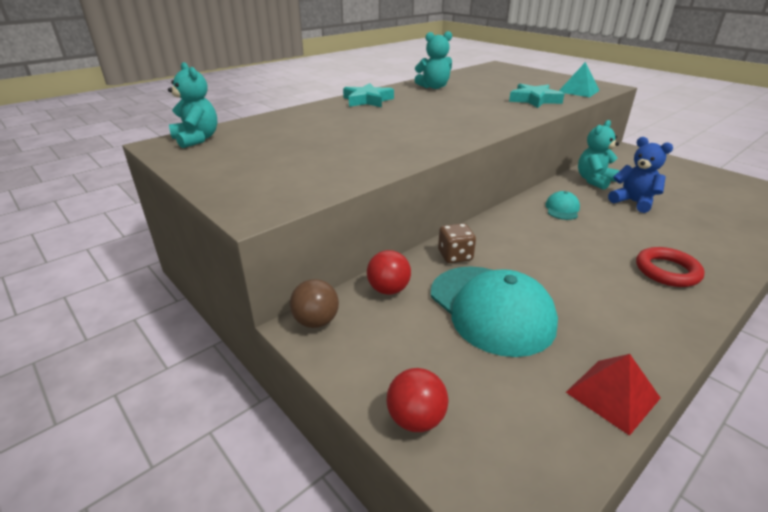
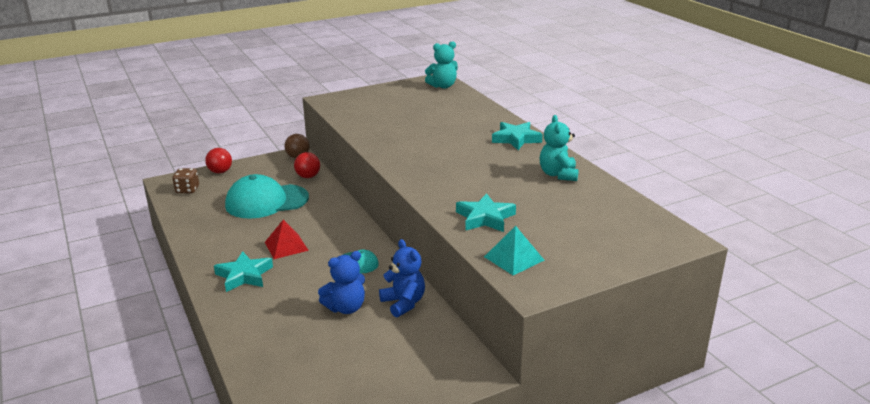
camera: 105 degrees right, 5 degrees down
brown dice [438,223,476,263] -> brown dice moved to [172,168,199,193]
red pyramid [566,354,660,436] -> red pyramid moved to [265,220,309,259]
turquoise teddy bear [578,120,619,190] -> blue teddy bear [379,239,425,318]
red ring [636,247,705,287] -> turquoise star [214,251,273,292]

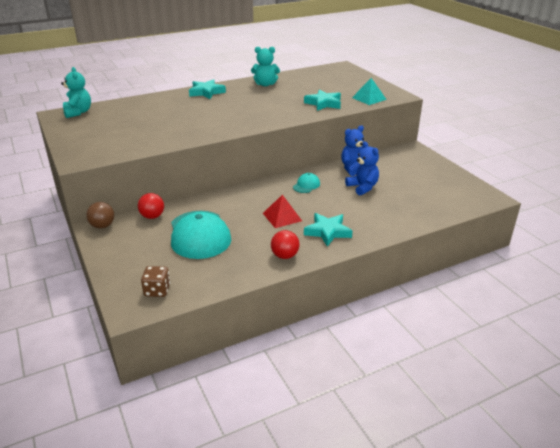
camera: 90 degrees left, 5 degrees up
red ball [205,148,232,173] -> red ball moved to [271,230,299,259]

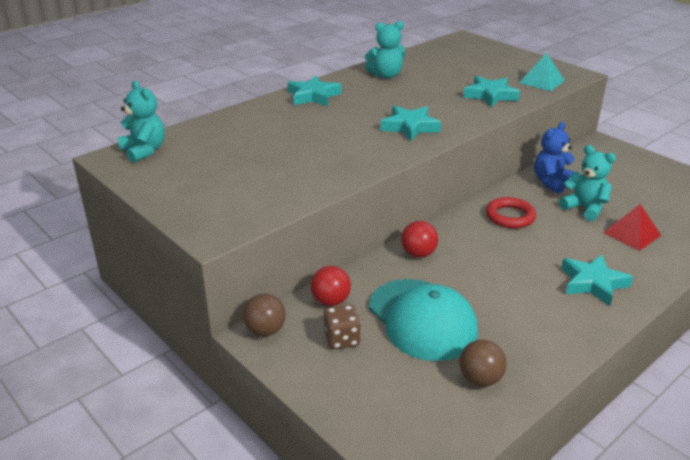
camera: 15 degrees left, 0 degrees up
brown dice [141,266,170,297] -> brown dice moved to [324,305,361,349]
red pyramid [263,195,302,228] -> red pyramid moved to [604,204,661,251]
red ball [271,230,299,259] -> red ball moved to [401,221,438,258]
turquoise cap [293,173,320,193] -> red ring [486,197,536,229]
blue teddy bear [345,141,379,195] -> turquoise teddy bear [559,145,616,221]
none -> turquoise star [380,106,441,141]
none -> brown ball [459,339,506,387]

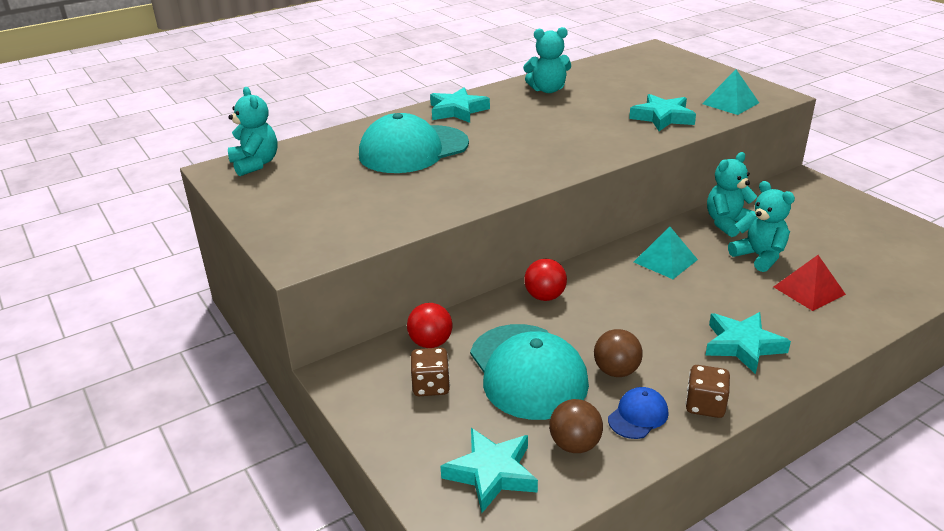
camera: 10 degrees right, 0 degrees up
brown ball [243,294,286,336] -> brown ball moved to [594,329,643,377]
turquoise star [380,106,441,141] -> turquoise star moved to [440,428,538,513]
red ring [486,197,536,229] -> turquoise pyramid [634,226,698,279]
blue teddy bear [534,122,575,194] -> turquoise teddy bear [707,152,757,237]
none -> turquoise cap [359,113,469,173]
none -> blue cap [608,387,669,439]
none -> brown dice [686,365,730,418]

